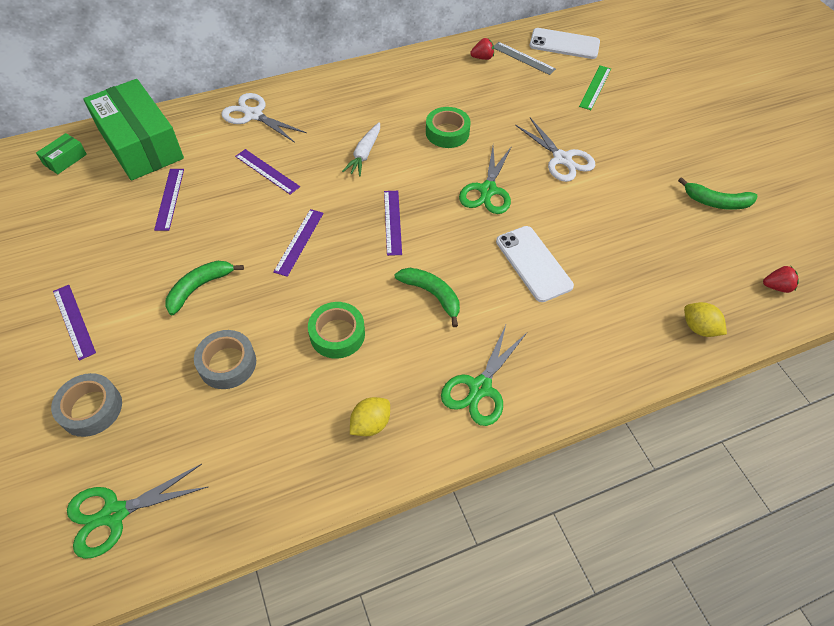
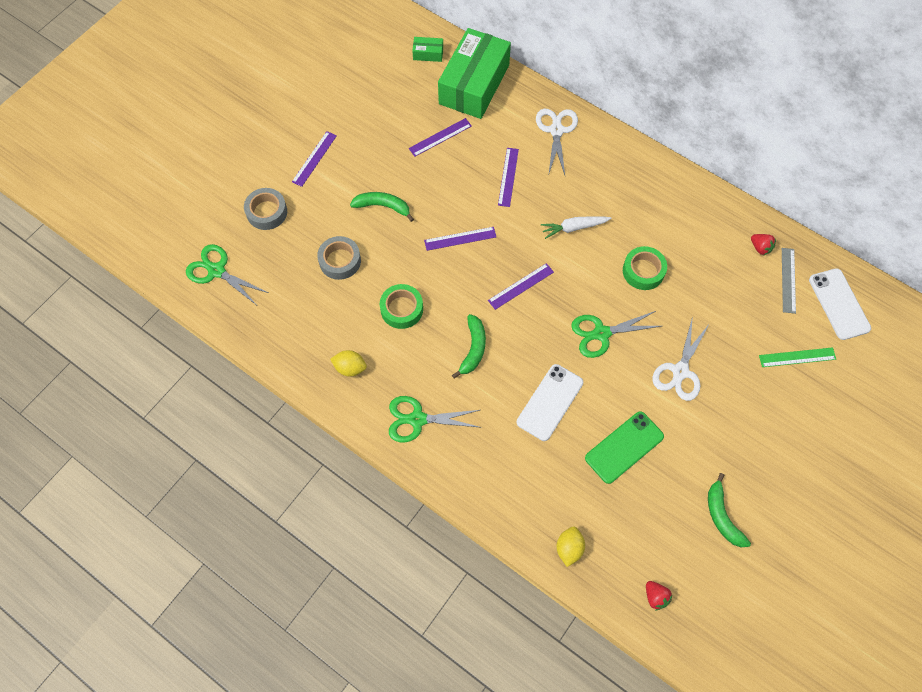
camera: 60 degrees right, 10 degrees up
none -> green phone [585,411,664,484]

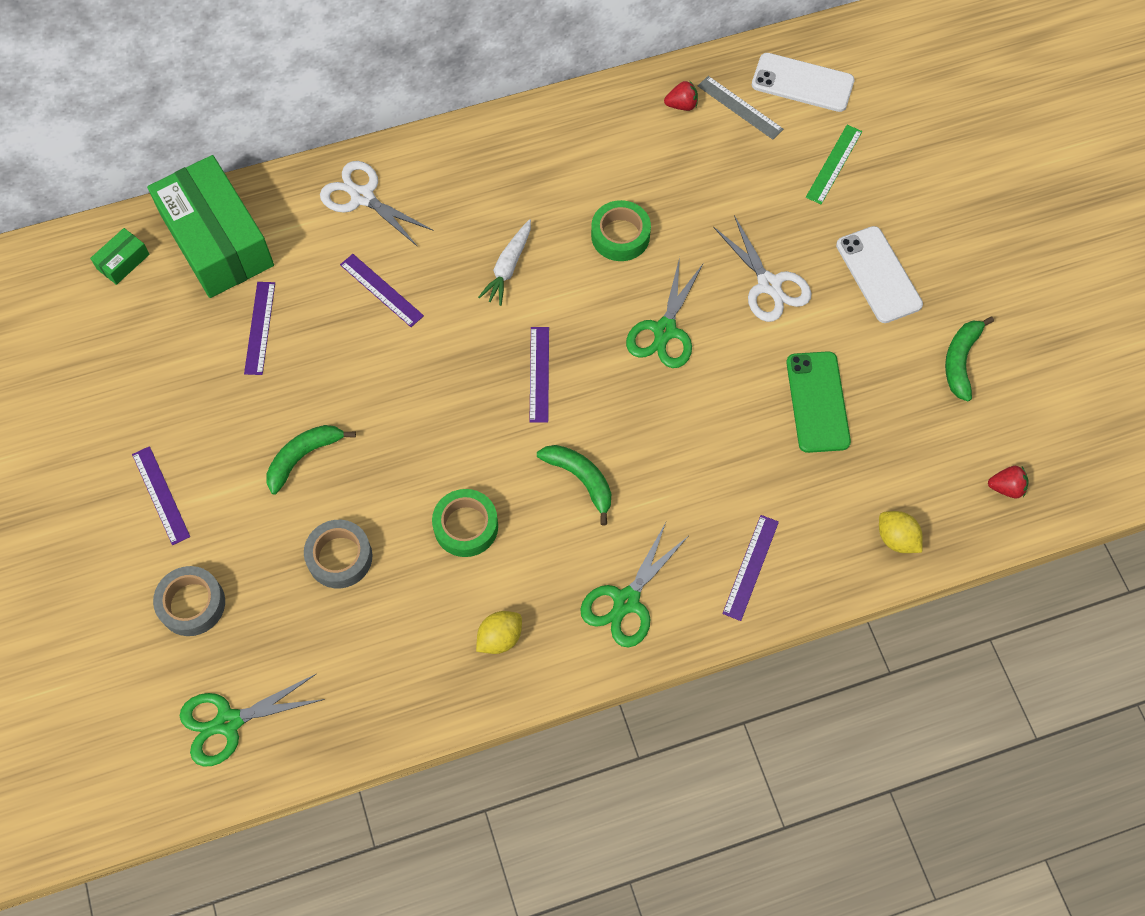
camera: 55 degrees left, 0 degrees up
purple ruler [424,227,496,251] -> purple ruler moved to [722,515,779,621]
white phone [517,364,583,441] -> white phone moved to [836,226,923,323]
green banana [708,473,751,547] -> green banana turned 90 degrees clockwise [945,317,994,402]

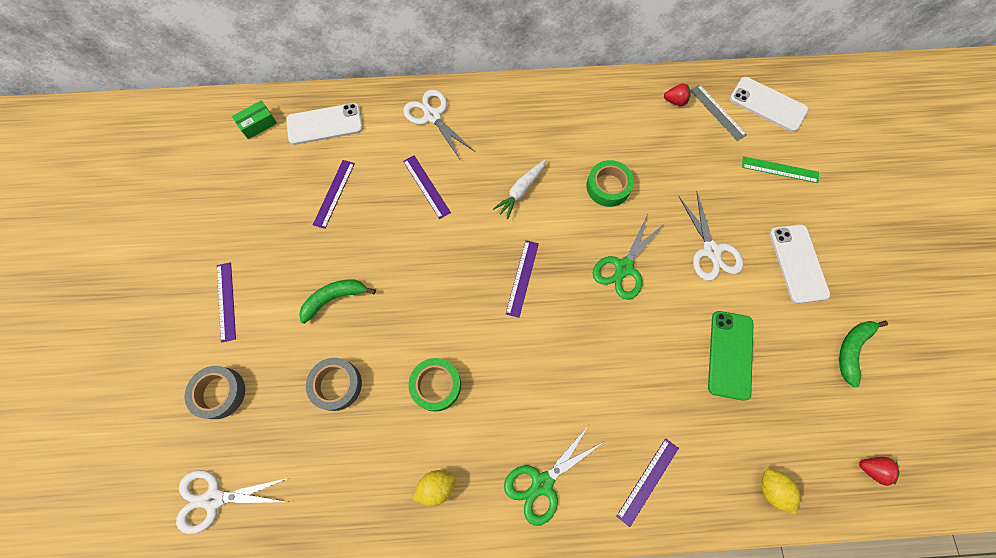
camera: 15 degrees right, 5 degrees up
green box [147,155,274,298] -> white phone [286,103,363,145]
green scissors [180,674,325,766] -> white scissors [176,470,289,534]
green banana [537,445,611,525] -> none
green ruler [806,125,862,204] -> green ruler turned 60 degrees clockwise [742,156,819,183]

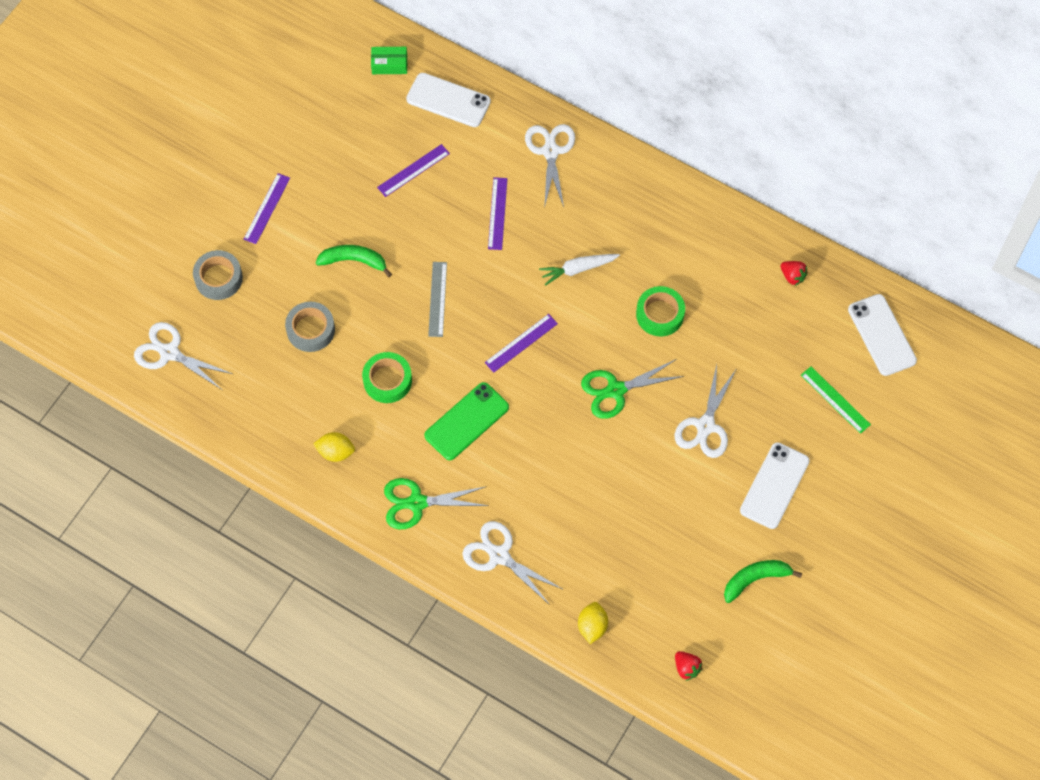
camera: 35 degrees right, 5 degrees down
purple ruler [616,438,679,527] -> white scissors [462,521,562,605]
grey ruler [690,84,747,141] -> grey ruler moved to [428,262,447,337]
green phone [708,311,754,401] -> green phone moved to [424,382,509,460]

